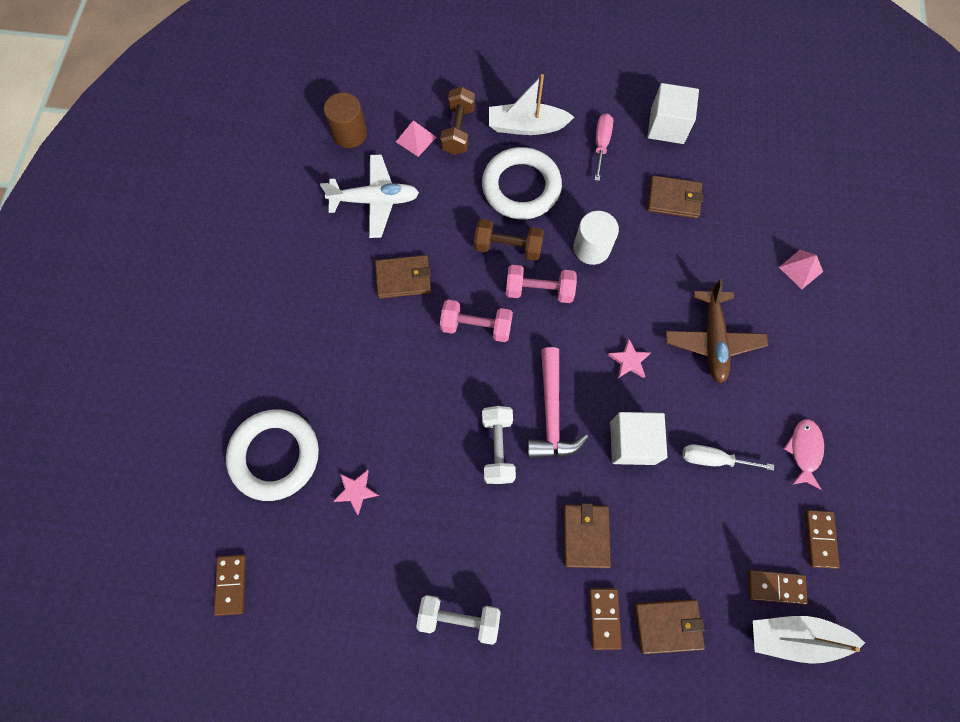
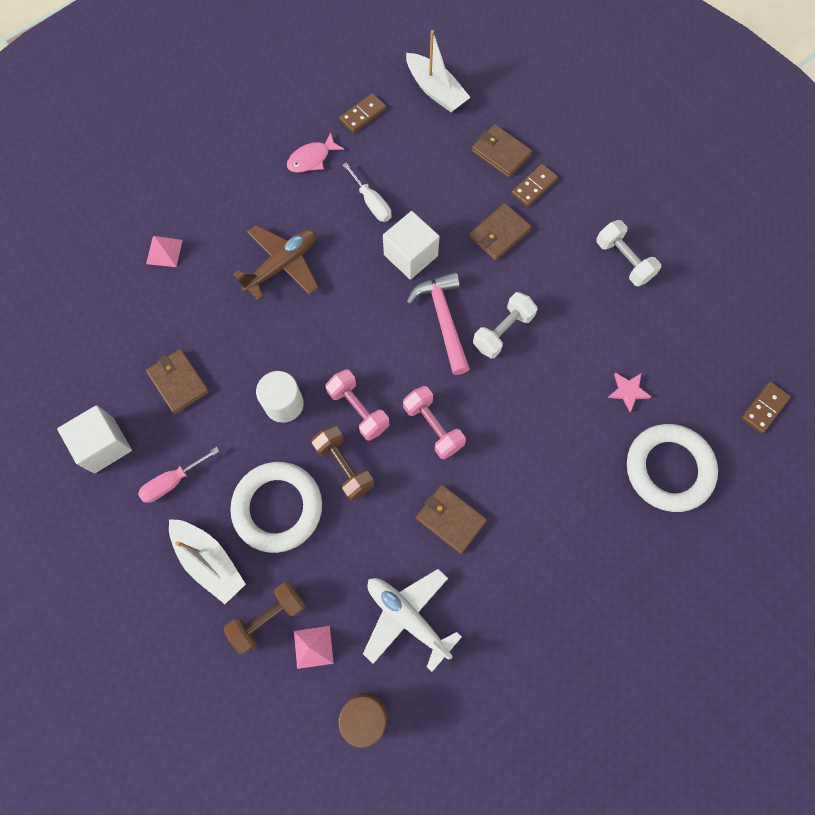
camera: 135 degrees left, 0 degrees up
pink hammer [527,347,589,458] -> pink hammer turned 60 degrees counterclockwise [406,272,470,375]
pink star [608,339,651,378] -> none
brown domino [748,570,808,604] -> none

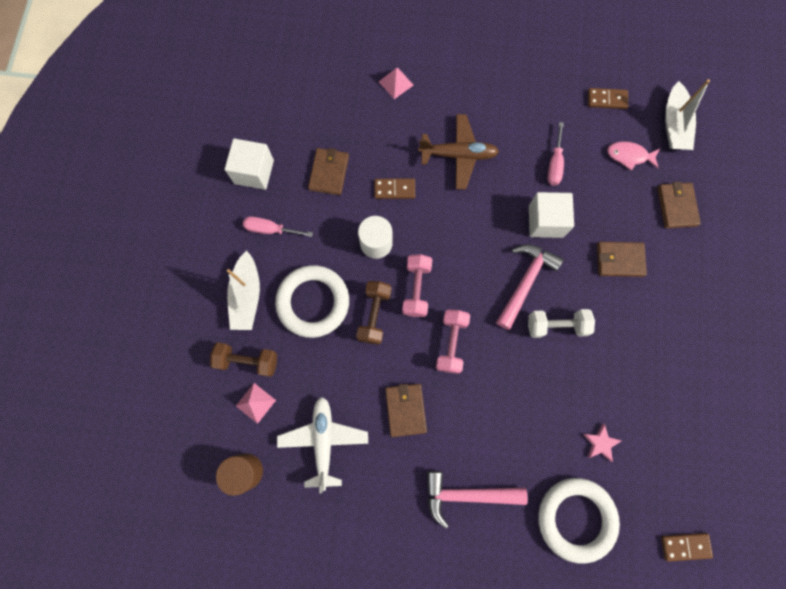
camera: 45 degrees right, 5 degrees up
pink fish [287,133,344,173] -> pink fish moved to [607,141,660,171]
white screwdriver [343,162,391,222] -> pink screwdriver [547,122,564,186]
brown domino [512,164,558,207] -> brown domino moved to [374,178,415,199]
white dumbbell [596,220,661,286] -> none
none -> pink hammer [427,471,528,529]

